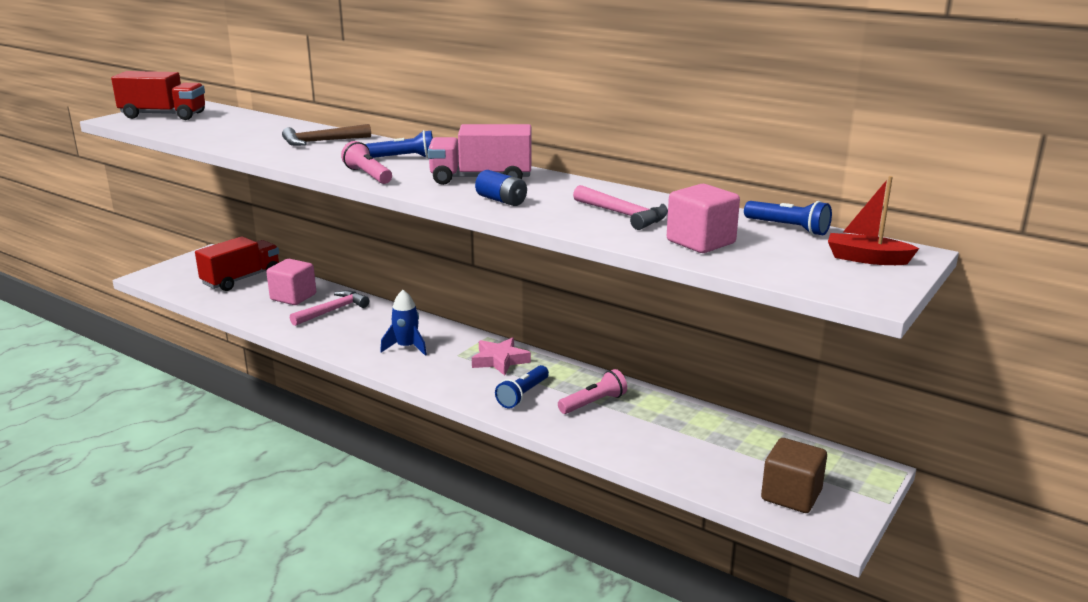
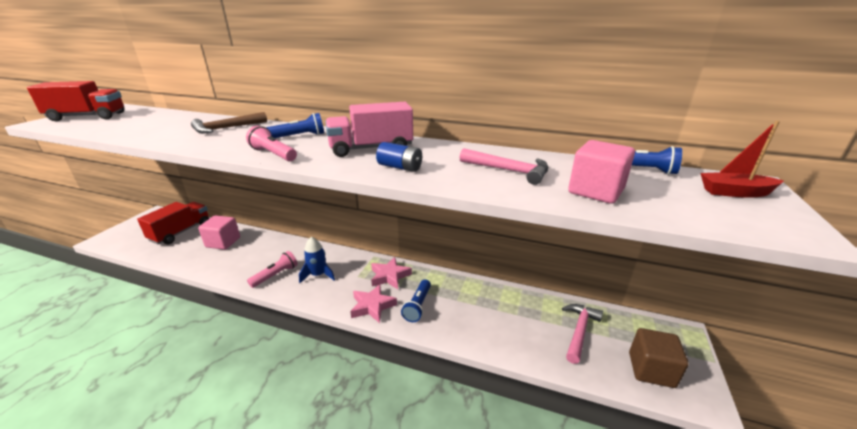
camera: 15 degrees left, 5 degrees up
pink hammer [290,290,369,326] -> pink hammer moved to [562,304,603,364]
pink flashlight [558,369,627,414] -> pink flashlight moved to [247,251,298,288]
none -> pink star [350,284,397,323]

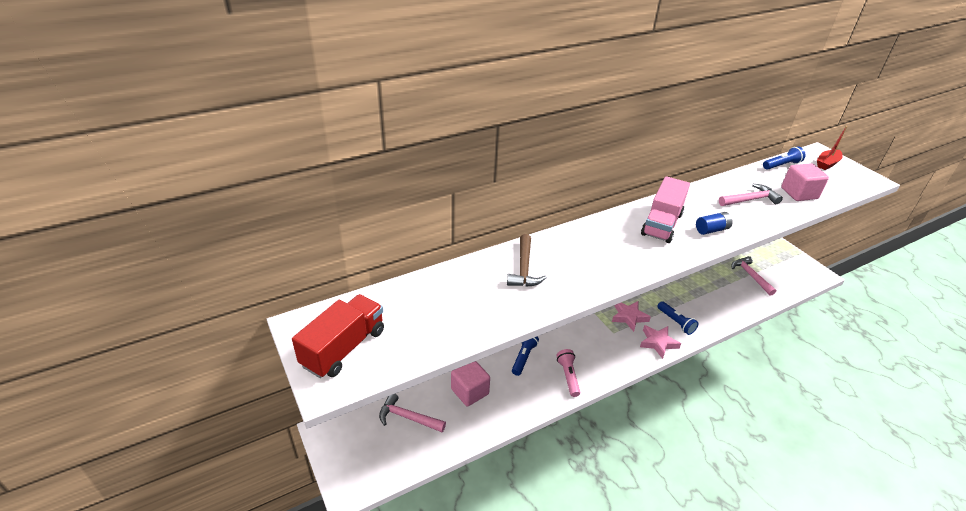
camera: 50 degrees left, 10 degrees up
red truck [137,202,209,244] -> pink hammer [379,394,446,432]
pink flashlight [246,126,297,161] -> none
blue flashlight [266,113,324,138] -> blue flashlight moved to [512,336,539,376]
blue rocket [299,237,335,283] -> none
brown cube [629,328,689,388] -> none

